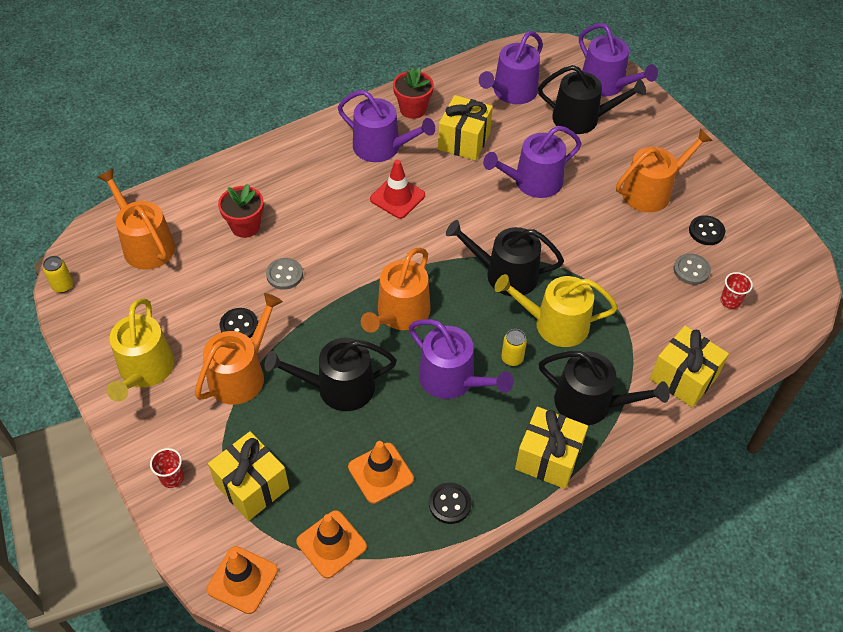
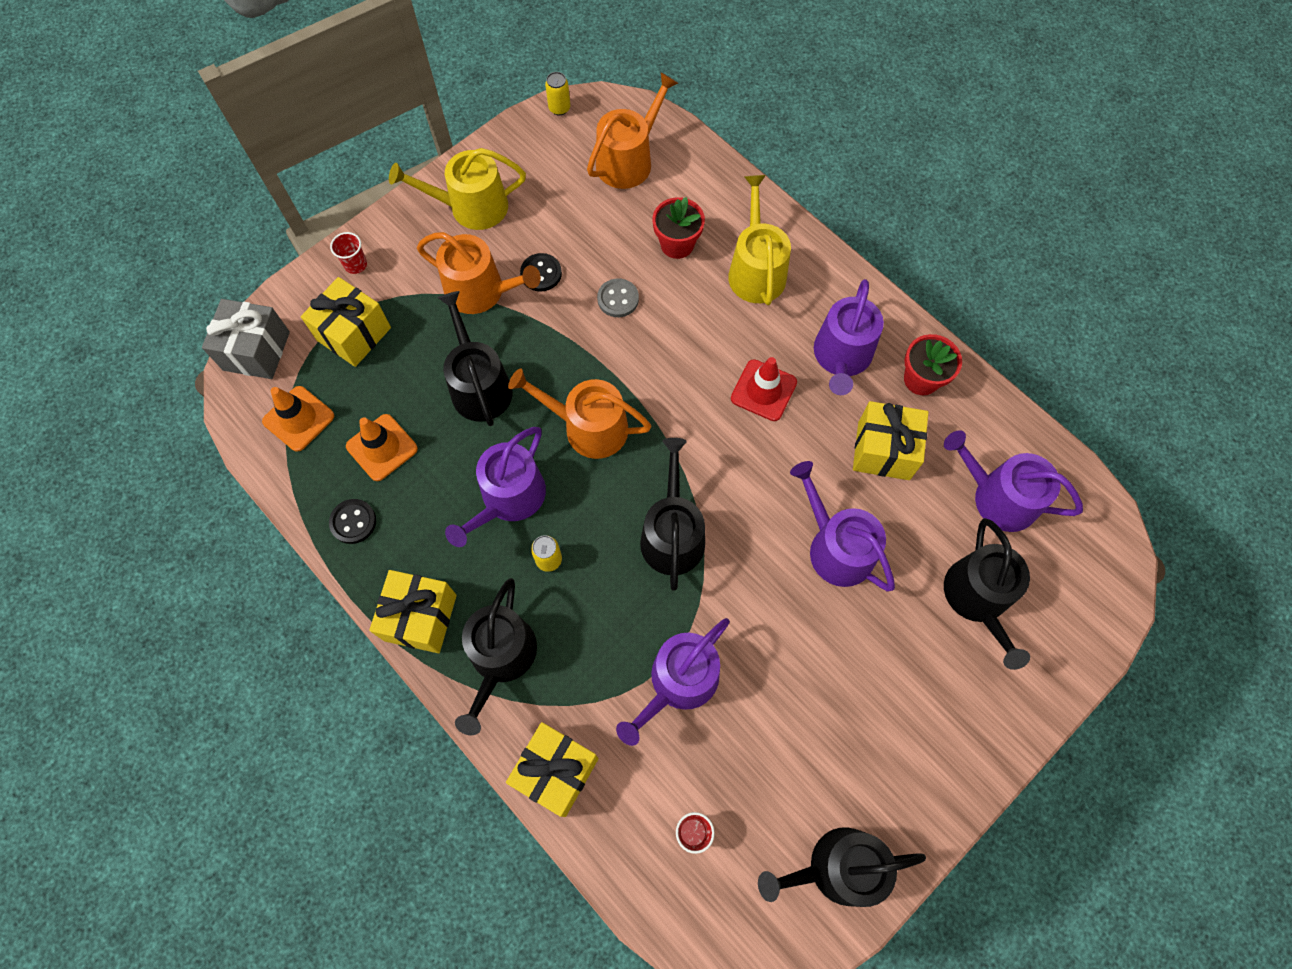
camera: 80 degrees right, 15 degrees up
orange traffic cone [207,546,278,614] -> grey gift [202,299,290,379]
yellow watering can [494,274,618,347] -> yellow watering can moved to [728,175,791,305]
purple watering can [579,23,658,97] -> purple watering can moved to [616,618,730,746]
orange watering can [616,128,713,212] -> none
grey button [673,253,711,285] -> none
black button [689,215,725,245] -> none
none -> black watering can [758,827,926,907]

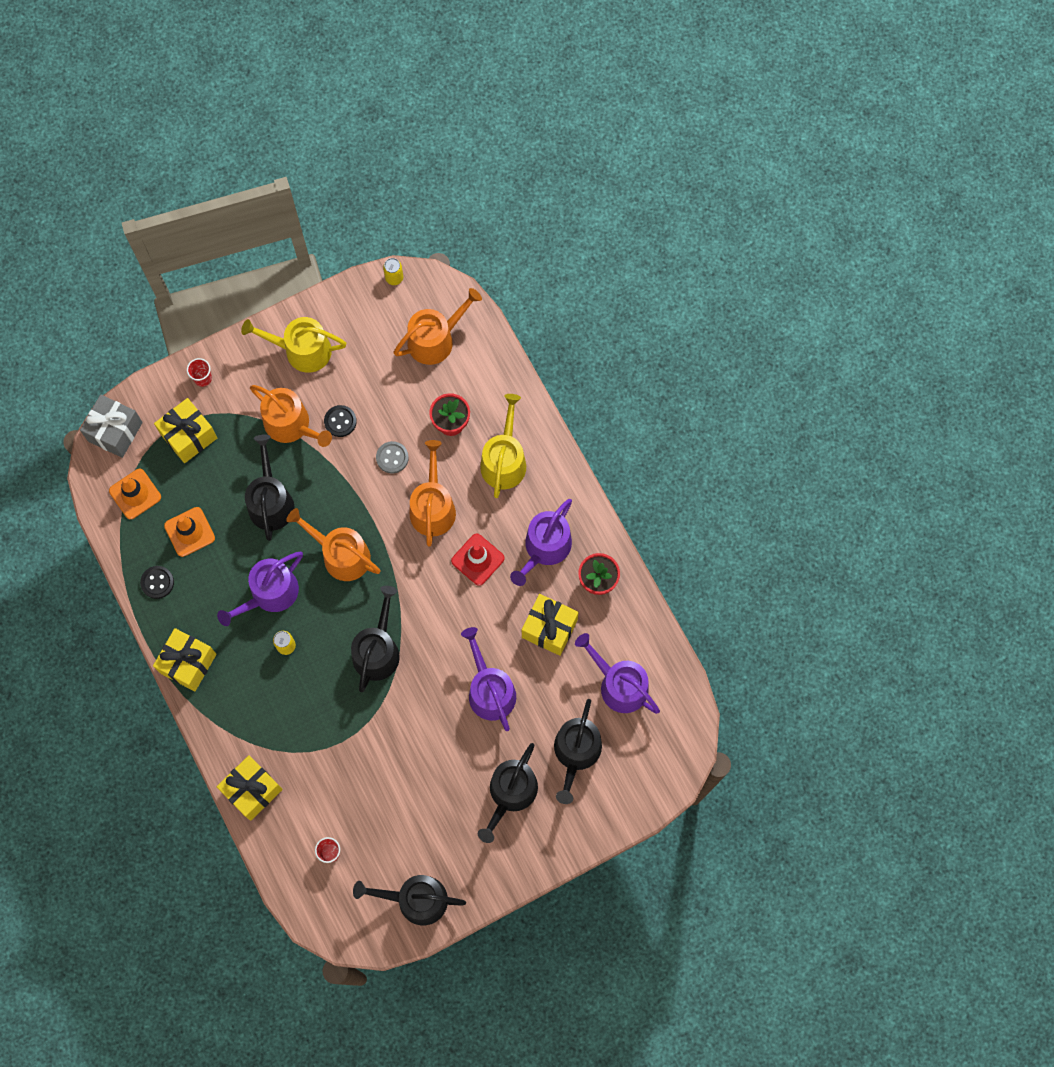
camera: 15 degrees right, 5 degrees up
black watering can [455,578,537,735] -> black watering can moved to [478,743,538,843]
purple watering can [616,618,730,746] -> none
none -> orange watering can [410,440,456,547]

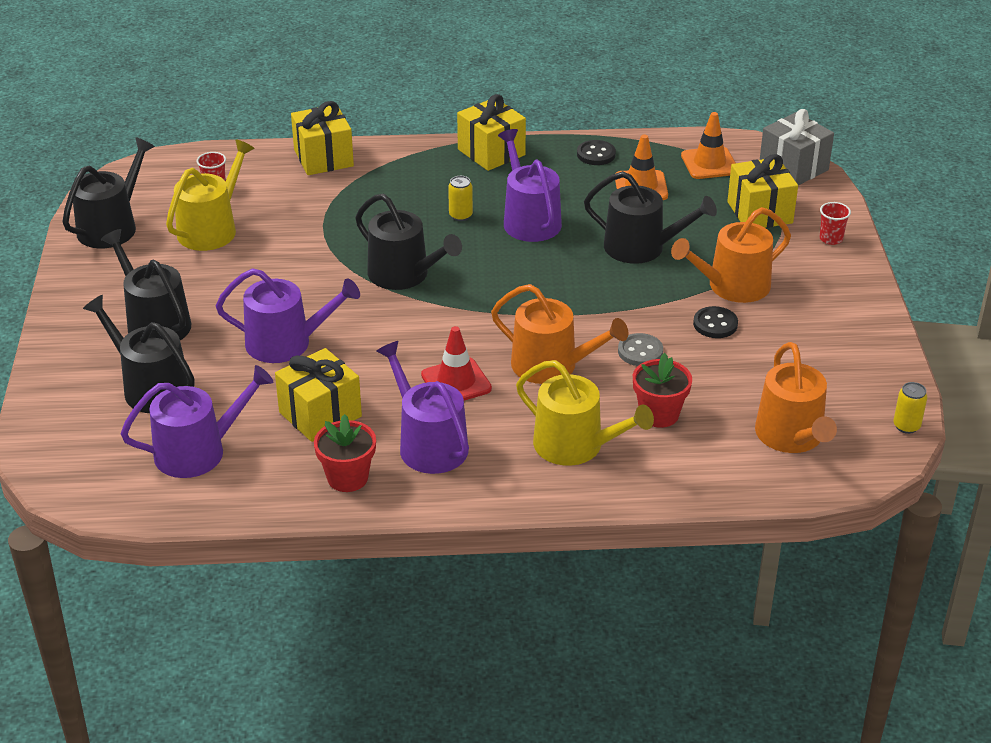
camera: 115 degrees right, 35 degrees down
yellow watering can [241,317,346,373] -> yellow watering can moved to [166,139,255,251]
orange watering can [286,508,380,581] -> none

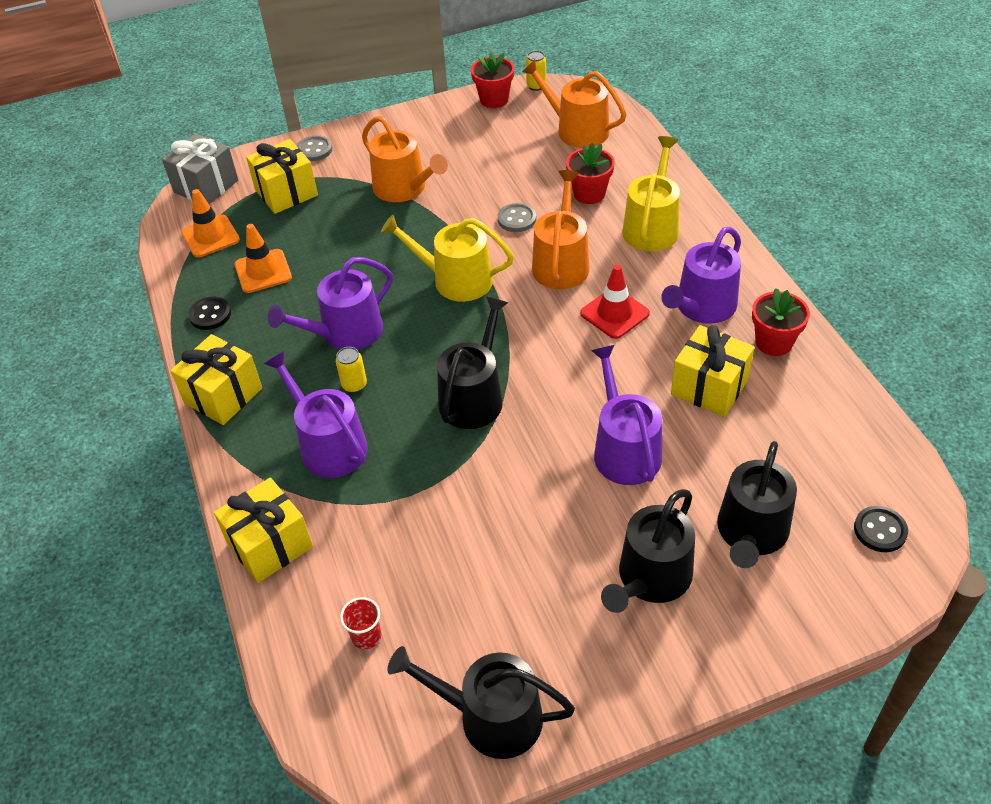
camera: 105 degrees left, 10 degrees up
purple watering can [120,365,273,478] -> purple watering can moved to [264,351,368,478]
yellow watering can [166,139,255,251] -> yellow watering can moved to [381,215,514,302]
black watering can [584,171,717,264] -> none
black button [693,306,738,338] -> black button moved to [854,506,908,552]
orange watering can [755,342,837,453] -> orange watering can turned 120 degrees counterclockwise [522,59,627,148]
red cup [819,202,851,245] -> grey button [297,135,333,161]
none -> red flower pot [471,52,515,108]

